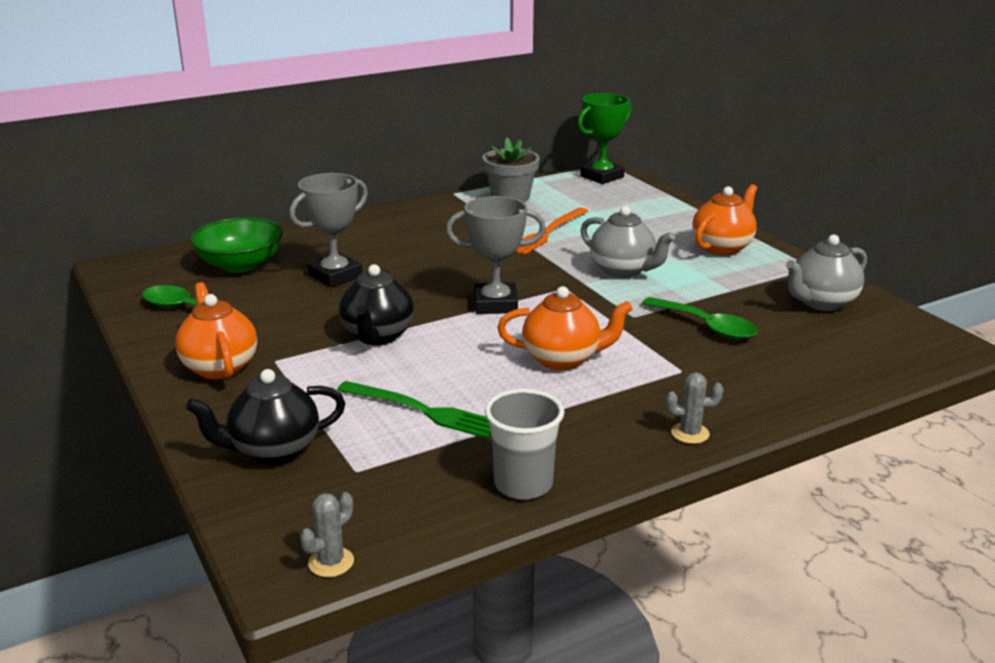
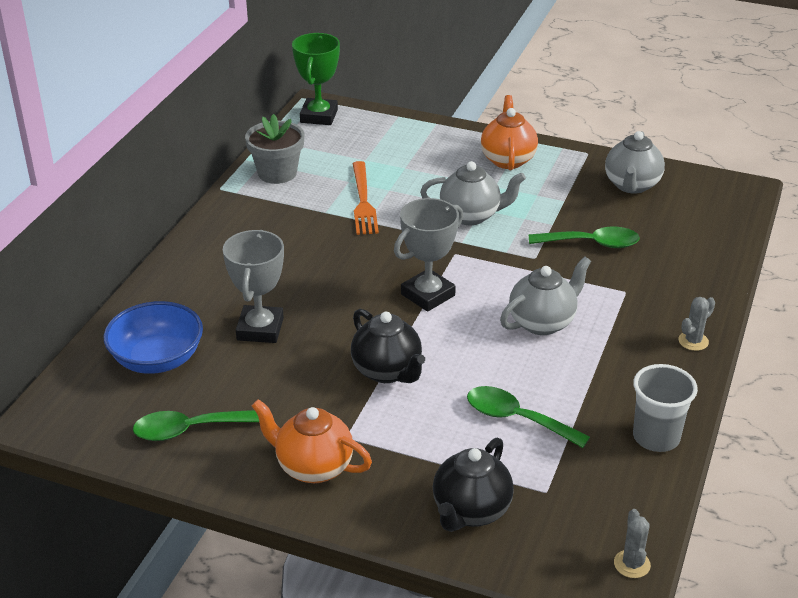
camera: 40 degrees left, 10 degrees up
green bowl [190,217,283,273] -> blue bowl [104,301,203,374]
green fork [337,381,491,439] -> green spoon [467,386,590,448]
orange teapot [498,286,633,370] -> grey teapot [500,256,591,335]

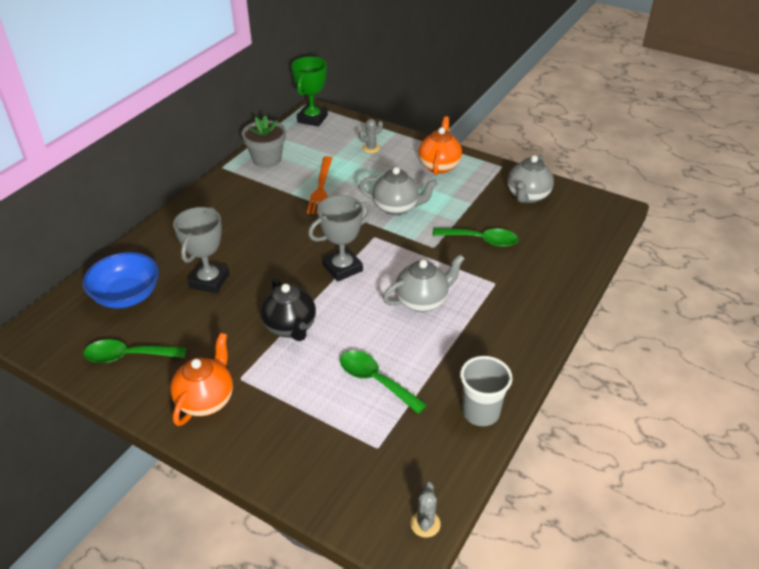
camera: 10 degrees right, 5 degrees up
orange teapot [252,399,372,483] -> orange teapot turned 75 degrees clockwise [171,333,233,426]
black teapot [433,438,514,532] -> none
grey cactus [678,297,715,351] -> grey cactus moved to [359,119,383,153]

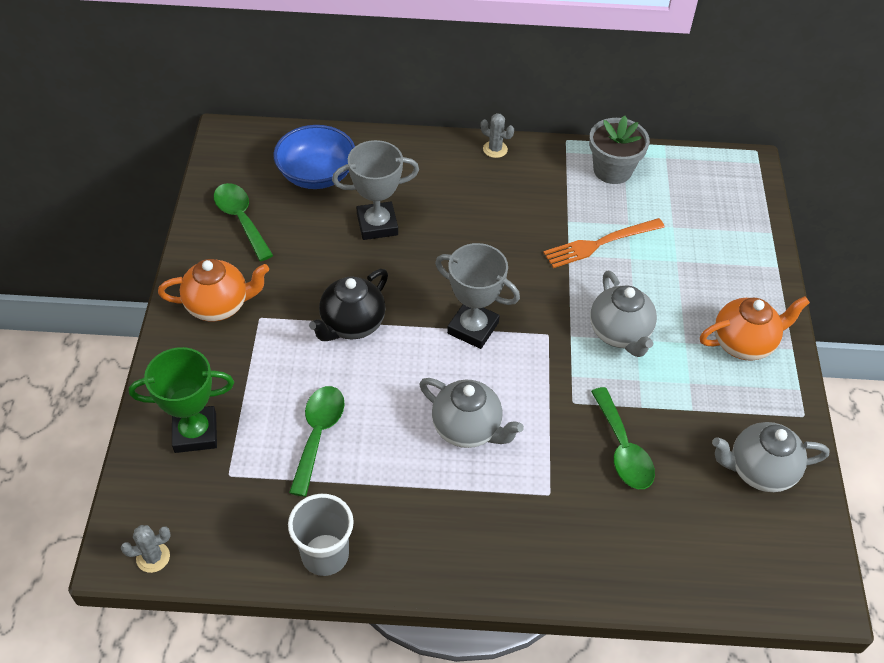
camera: 60 degrees right, 10 degrees up
green trophy [291,56,328,127] -> green trophy moved to [129,347,234,453]
grey cactus [359,119,383,153] -> grey cactus moved to [481,113,514,158]

